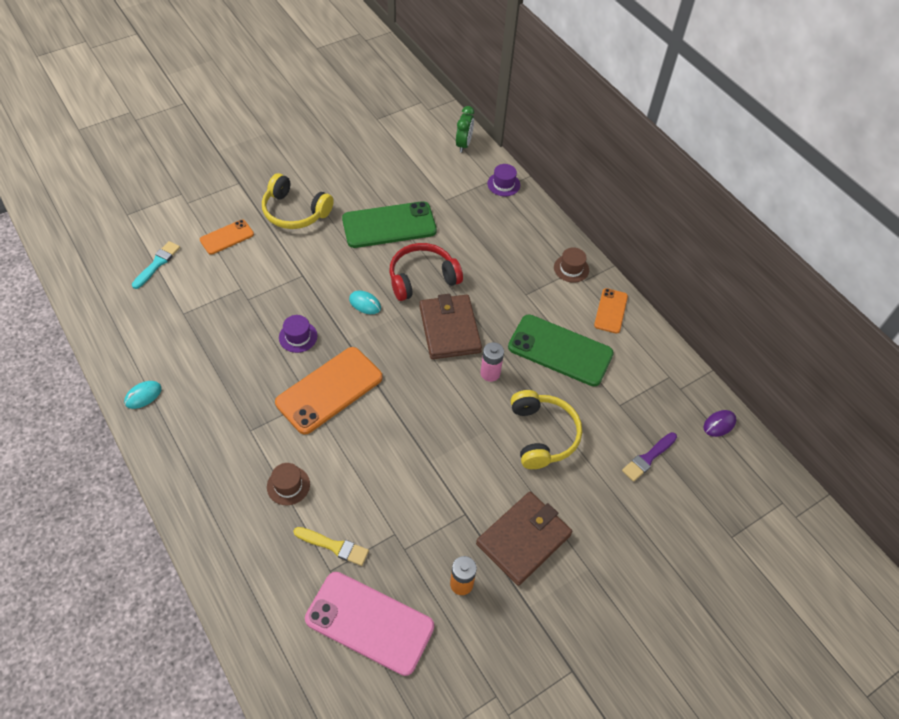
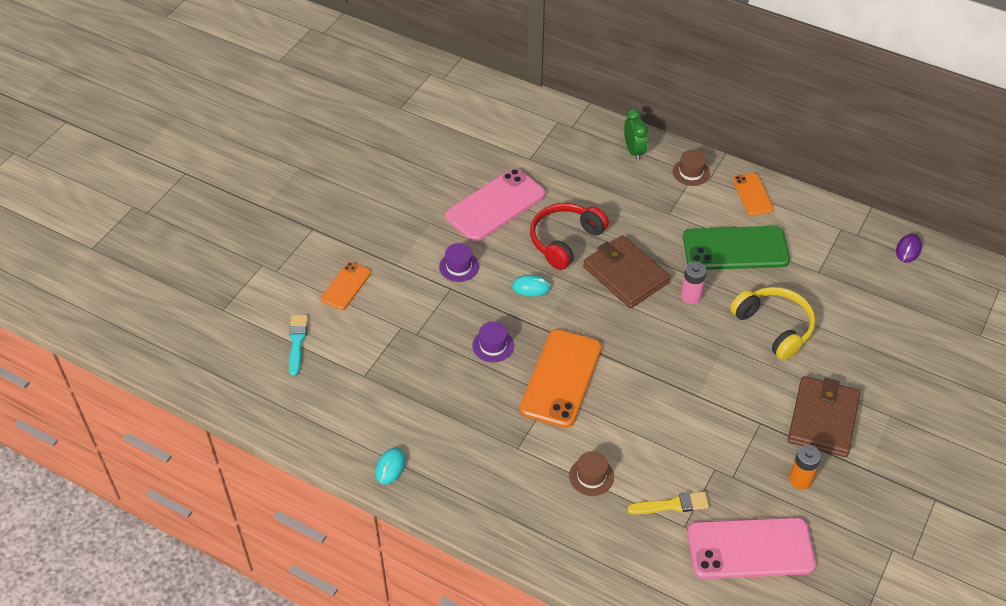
camera: 25 degrees left, 5 degrees down
yellow headphones [262,173,334,229] -> none
green phone [342,201,437,248] -> pink phone [445,168,545,242]
green clock [456,106,474,153] -> green clock moved to [624,109,648,161]
purple hat [487,164,520,196] -> purple hat moved to [439,243,479,282]
purple brush [622,432,677,482] -> none

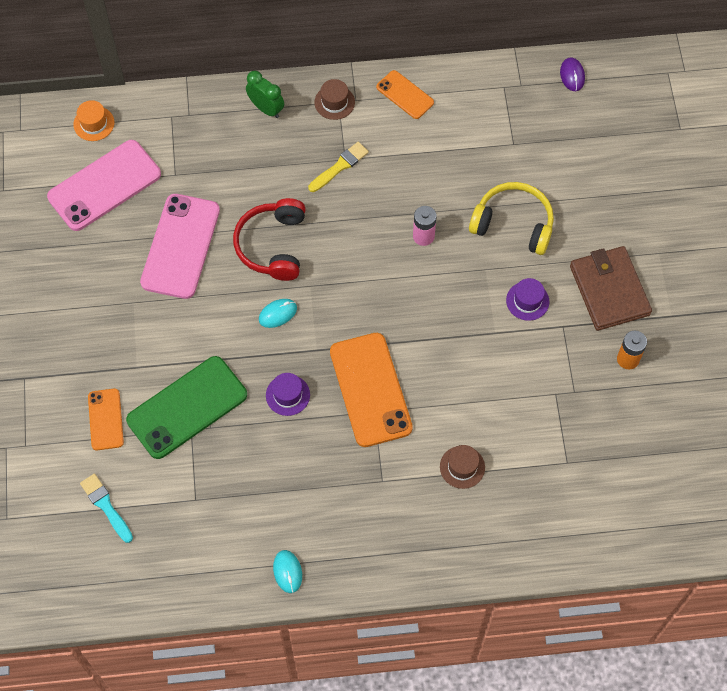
camera: 35 degrees left, 15 degrees up
purple hat [439,243,479,282] -> purple hat moved to [506,278,549,321]
brown wallet [583,235,671,308] -> none
yellow brush [628,492,709,515] -> yellow brush moved to [308,142,369,192]
green phone [683,226,790,270] -> green phone moved to [126,356,247,459]
pink phone [687,517,816,579] -> pink phone moved to [47,140,161,231]
none -> orange hat [73,100,114,141]

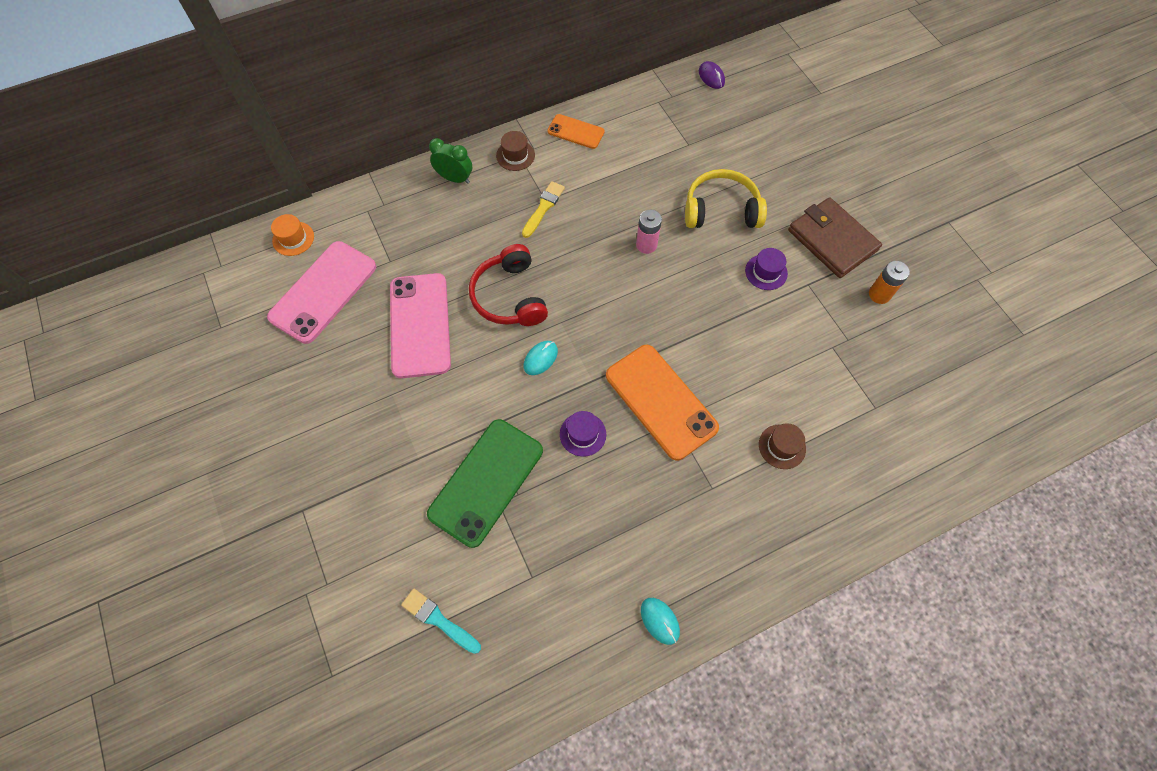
camera: 20 degrees left, 0 degrees up
orange phone [88,388,124,450] -> none

